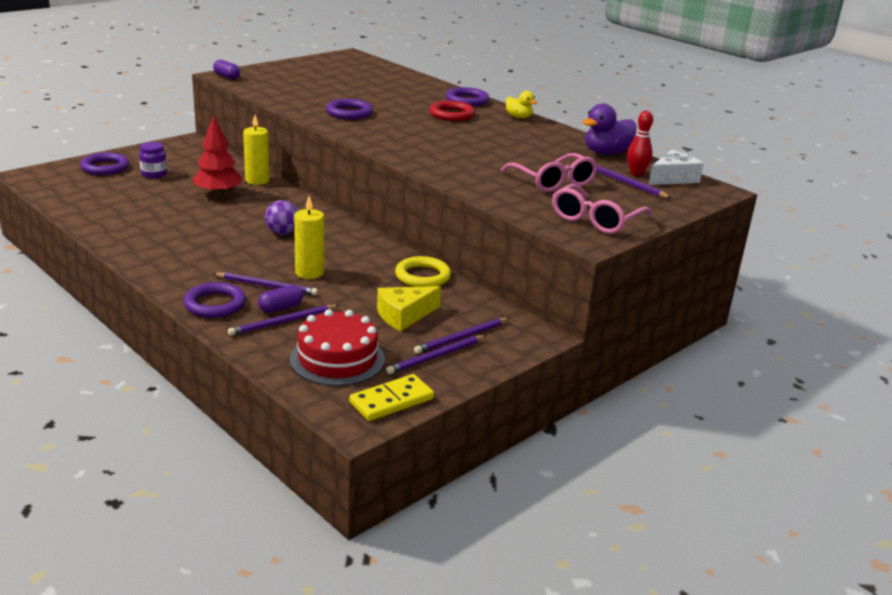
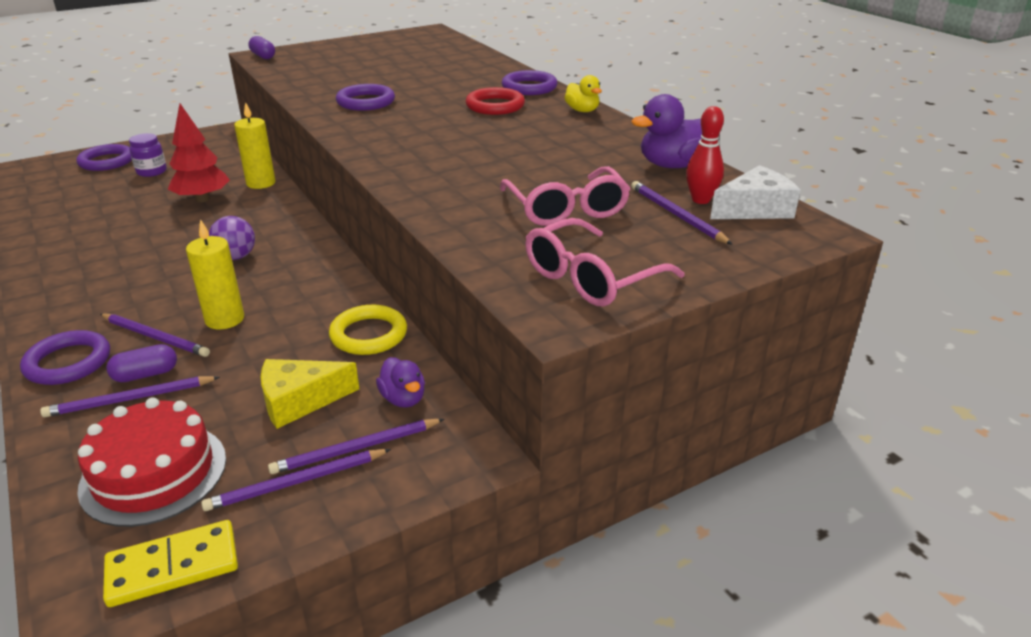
camera: 15 degrees right, 5 degrees up
none -> purple duck [376,357,425,408]

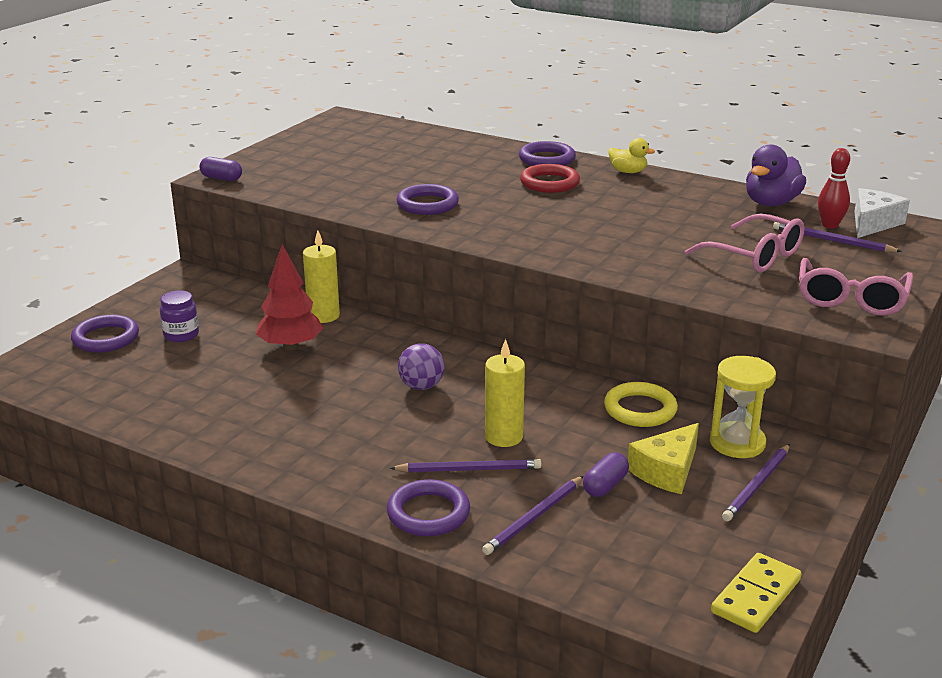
camera: 30 degrees left, 5 degrees down
red cake [77,397,226,527] -> none
purple capsule [106,344,177,382] -> purple capsule moved to [583,452,629,497]
purple pencil [201,449,391,511] -> none
purple duck [376,357,425,408] -> yellow hourglass [710,356,776,458]

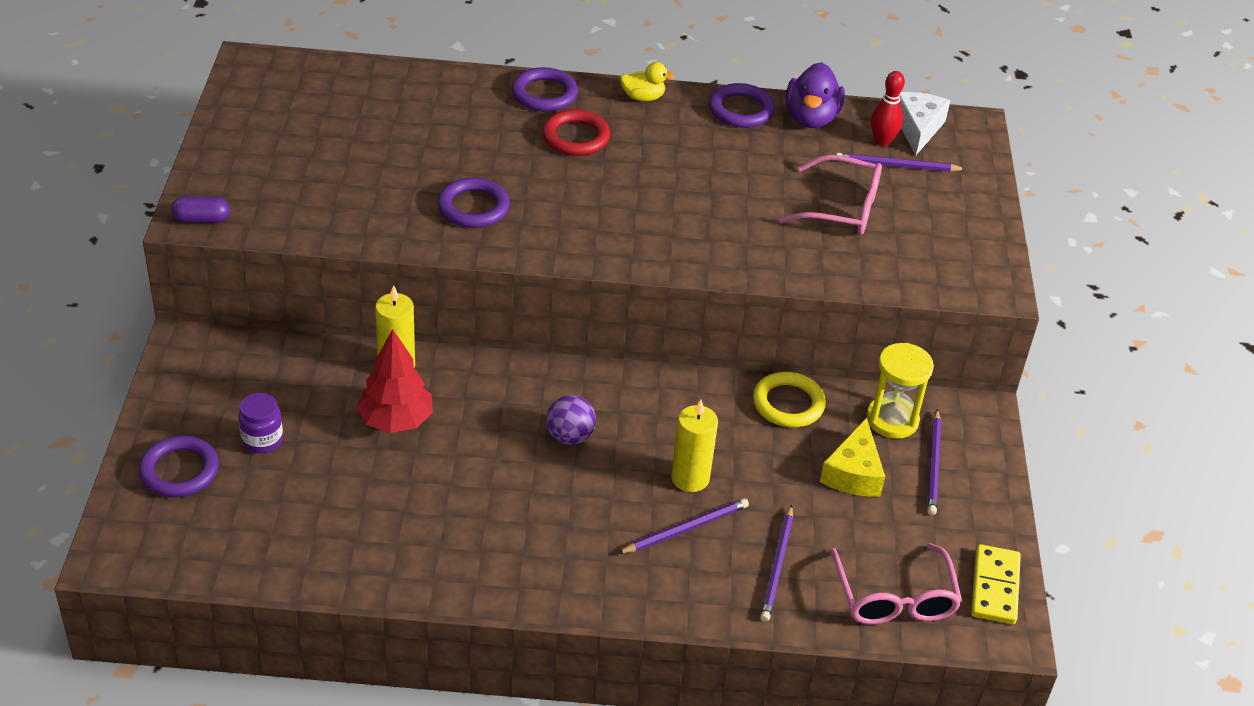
camera: 30 degrees left, 15 degrees up
purple ring [387,479,470,536] -> purple ring moved to [709,83,775,128]
purple capsule [583,452,629,497] -> none
pink glasses [799,258,913,316] -> pink glasses moved to [831,543,962,624]

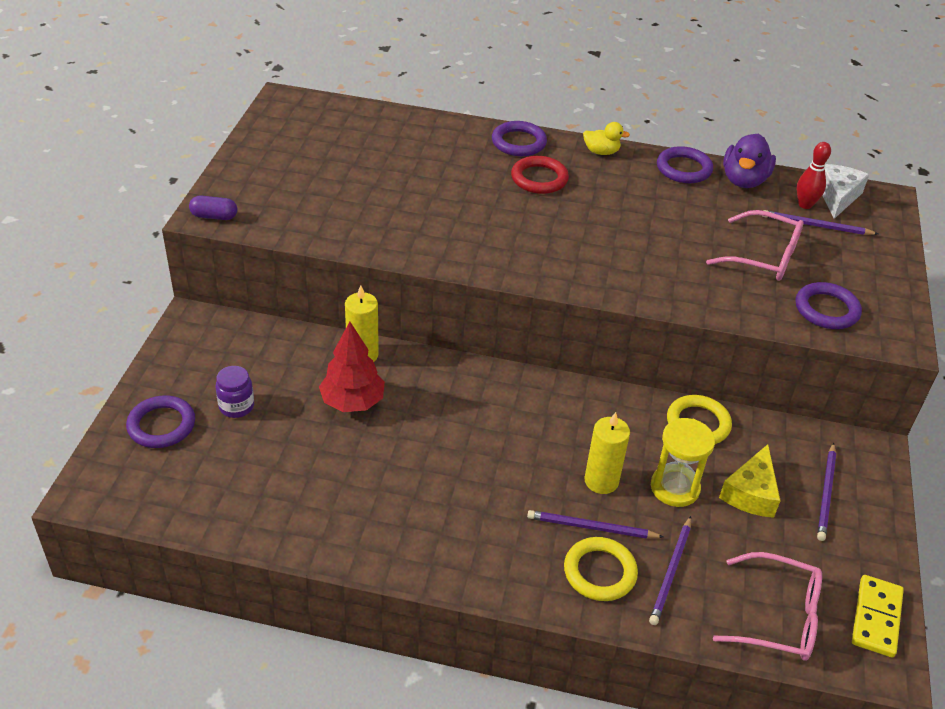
camera: 10 degrees right, 0 degrees up
purple ring [438,177,510,228] -> purple ring moved to [796,282,862,329]
purple ball [546,395,596,445] -> none
purple pencil [617,499,749,554] -> purple pencil turned 150 degrees counterclockwise [527,510,664,539]
pink glasses [831,543,962,624] -> pink glasses turned 75 degrees counterclockwise [713,552,822,661]
yellow hourglass [866,343,934,439] -> yellow hourglass moved to [651,418,715,507]
none -> yellow ring [564,537,638,601]

